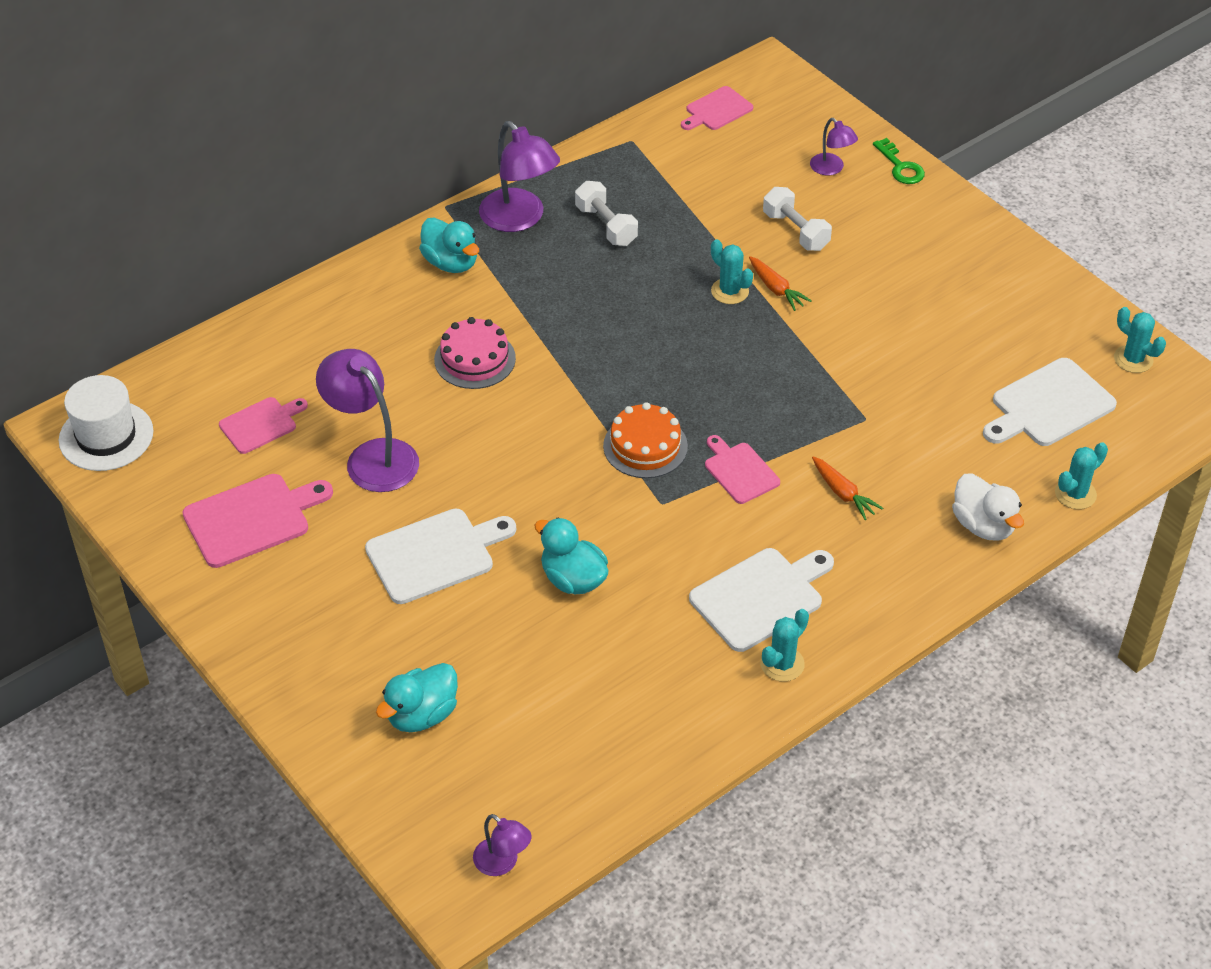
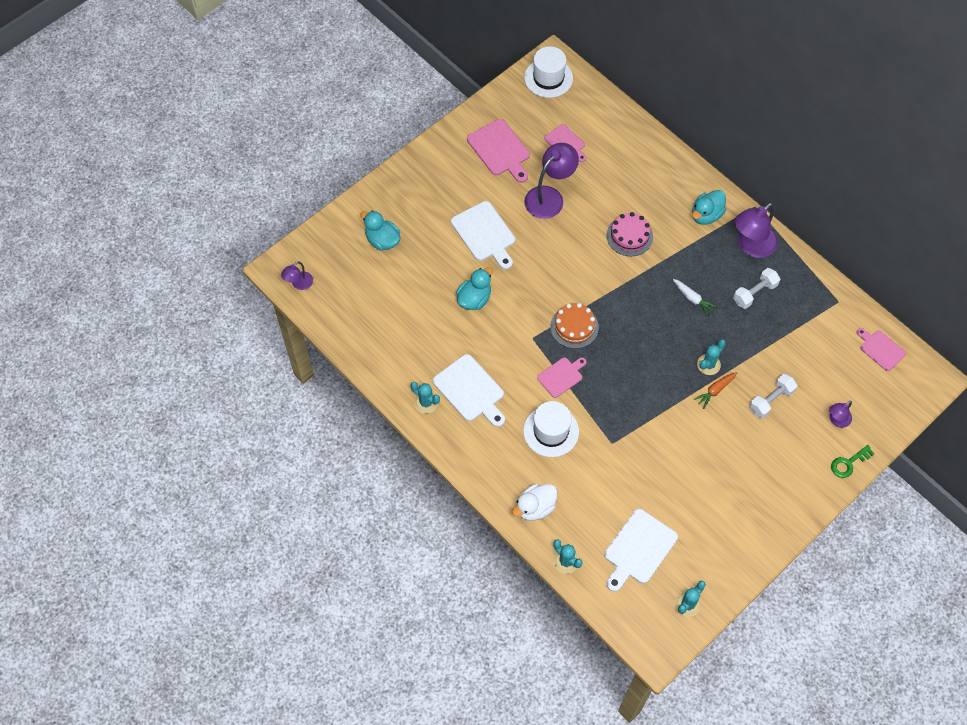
camera: 85 degrees right, 15 degrees up
orange carrot [812,456,883,520] -> white hat [523,401,579,457]
white cutting board [983,358,1117,446] -> white cutting board turned 105 degrees counterclockwise [605,509,678,592]
none -> white carrot [673,279,717,316]

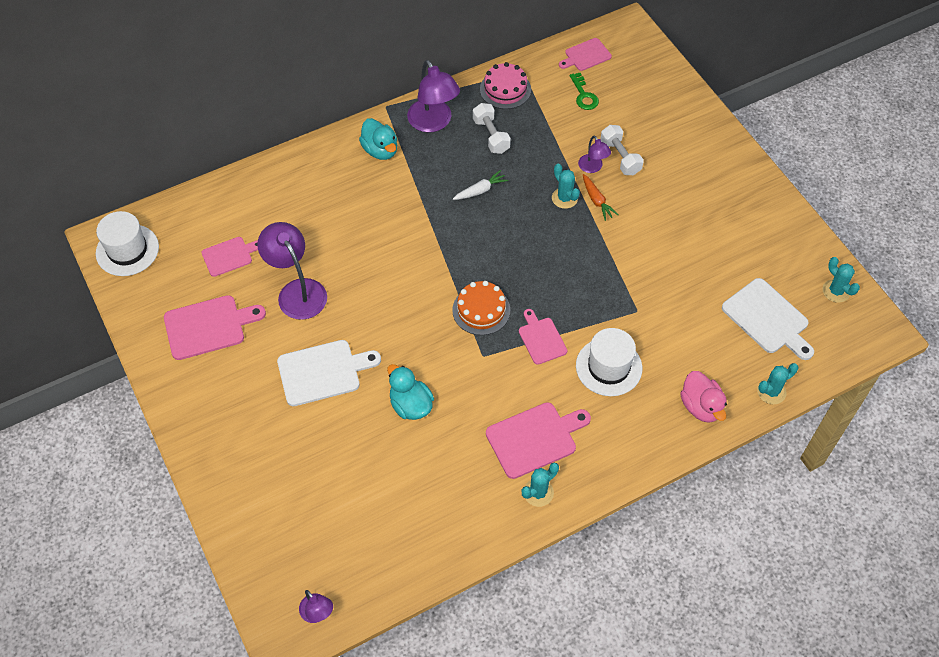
camera: 75 degrees left, 5 degrees down
turquoise duck [360,210,401,251] -> none
white cutting board [433,354,505,427] -> pink cutting board [486,402,591,479]
white duck [512,484,557,521] -> pink duck [680,371,727,423]
pink cake [607,212,653,256] -> pink cake moved to [480,62,531,109]
purple lamp [829,401,852,428] -> purple lamp moved to [578,135,611,173]
green key [831,445,875,478] -> green key moved to [570,73,599,110]

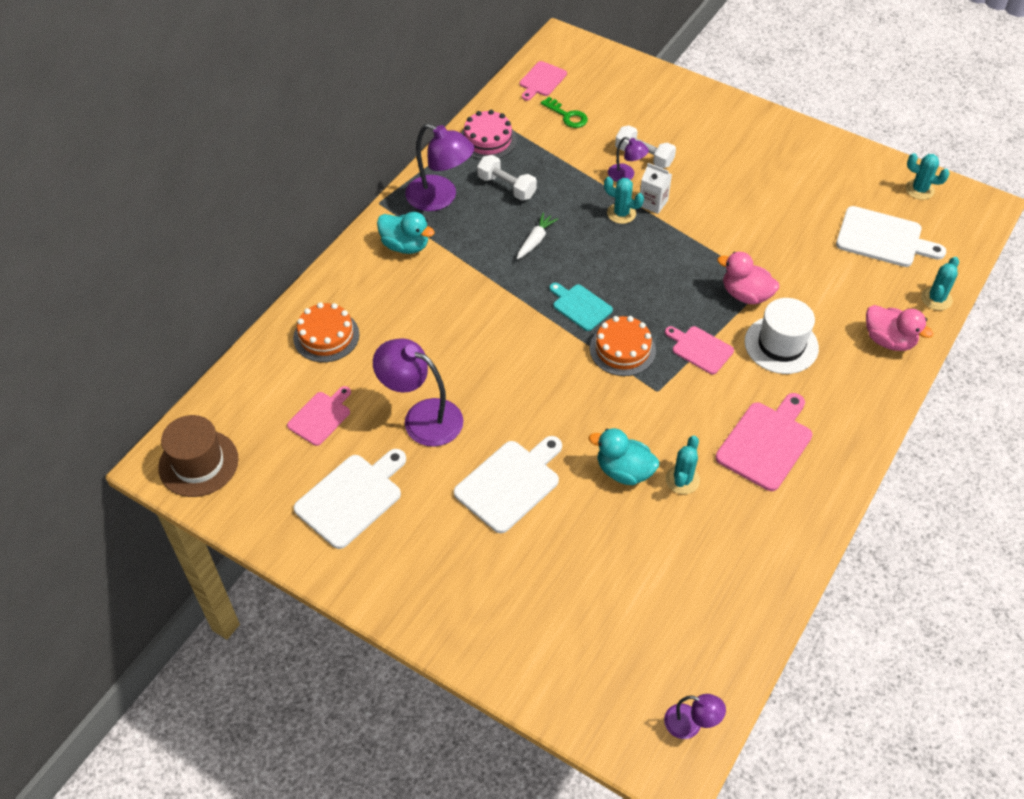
camera: 30 degrees left, 5 degrees down
white hat [96,211,159,276] -> brown hat [158,415,239,497]
pink cutting board [164,295,266,360] -> white cutting board [294,449,406,549]
turquoise cactus [522,463,559,507] -> turquoise cactus moved to [665,436,700,494]
orange carrot [583,174,619,221] -> white carton [640,163,672,214]
none -> orange cake [293,302,359,362]
none -> turquoise cutting board [549,283,613,331]
none -> pink duck [717,252,779,304]

